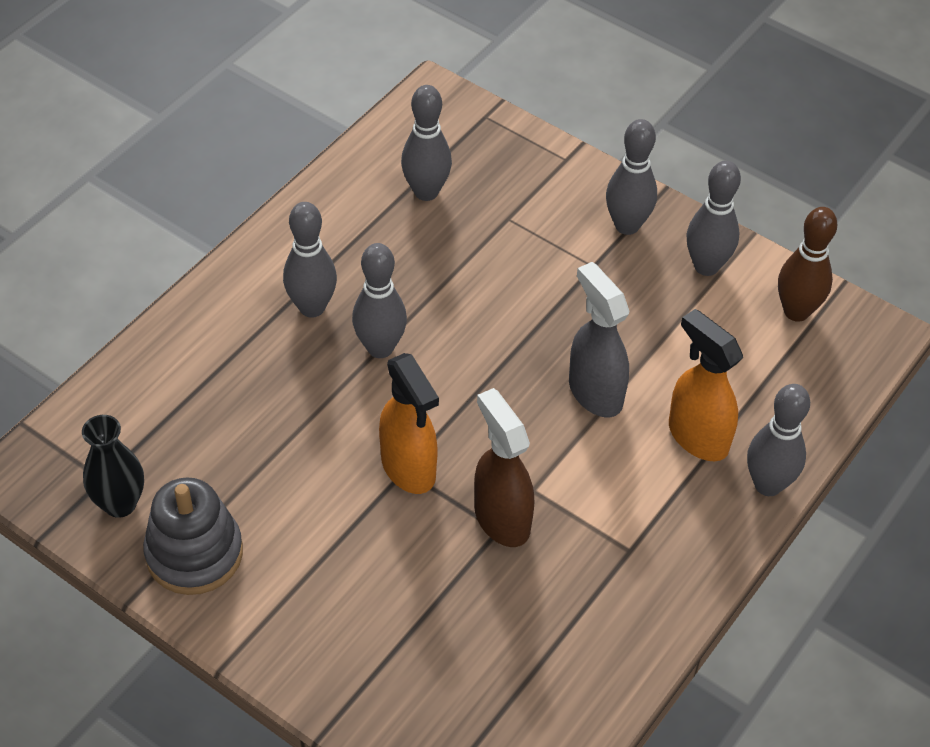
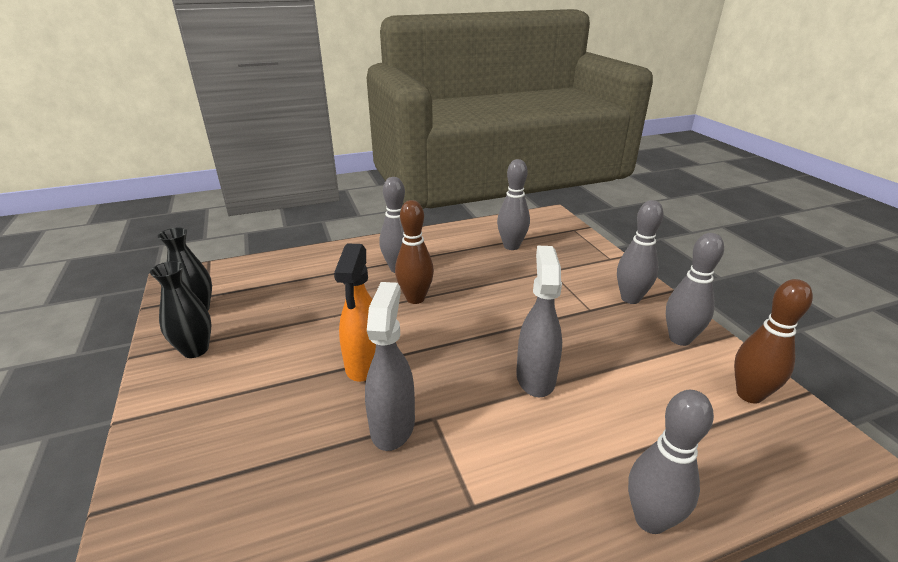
camera: 35 degrees right, 20 degrees down
grey stacking toy [143,478,243,595] -> black vase [150,261,211,358]
grey bowling pin [352,243,407,358] -> brown bowling pin [395,200,434,304]
brown spray bottle [474,388,534,547] -> grey spray bottle [365,282,415,451]
orange spray bottle [669,309,743,461] -> none

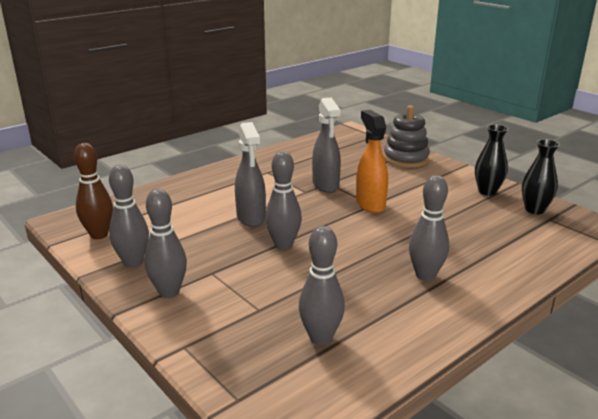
camera: 160 degrees right, 5 degrees down
brown bowling pin [395,200,434,304] -> none
grey bowling pin [628,390,714,534] -> grey bowling pin moved to [265,151,302,250]
none -> grey stacking toy [384,105,430,168]

